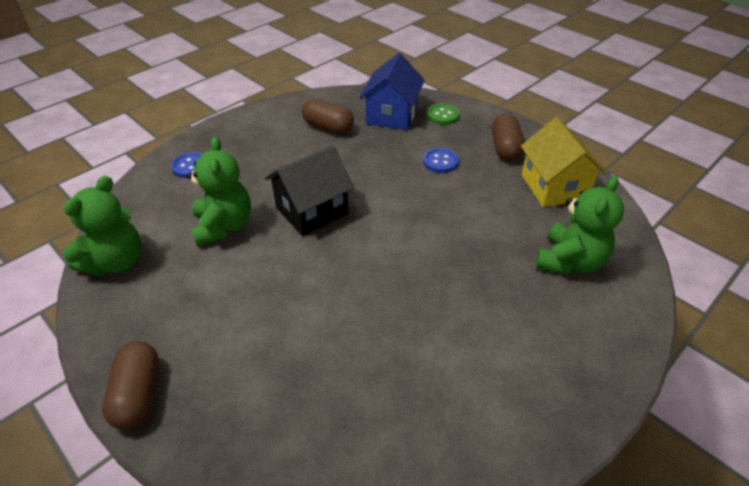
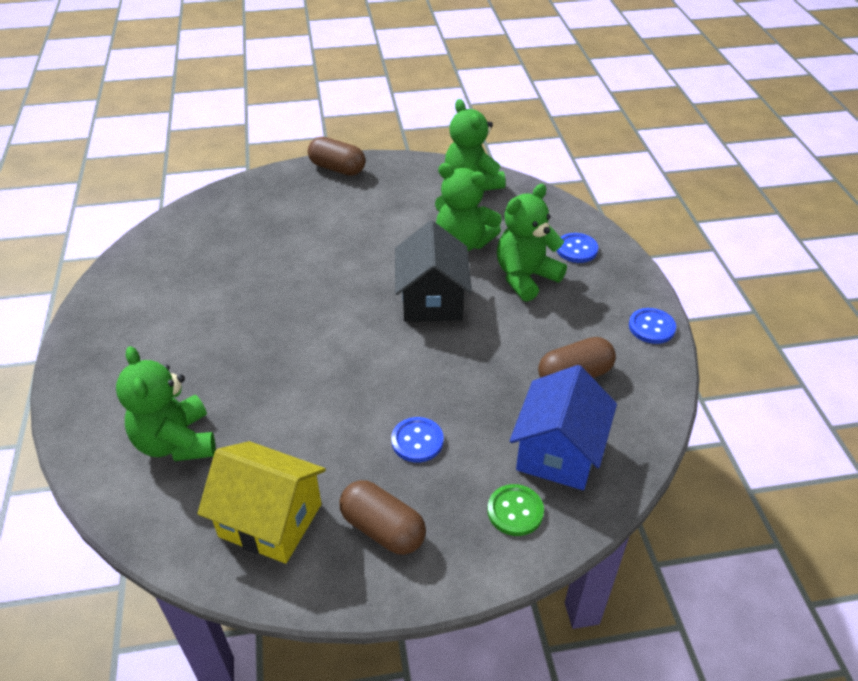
camera: 125 degrees right, 0 degrees up
blue house [359,53,425,130] -> blue house turned 60 degrees clockwise [510,365,617,490]
none -> green teddy bear [497,184,567,302]
none -> blue button [629,308,676,344]

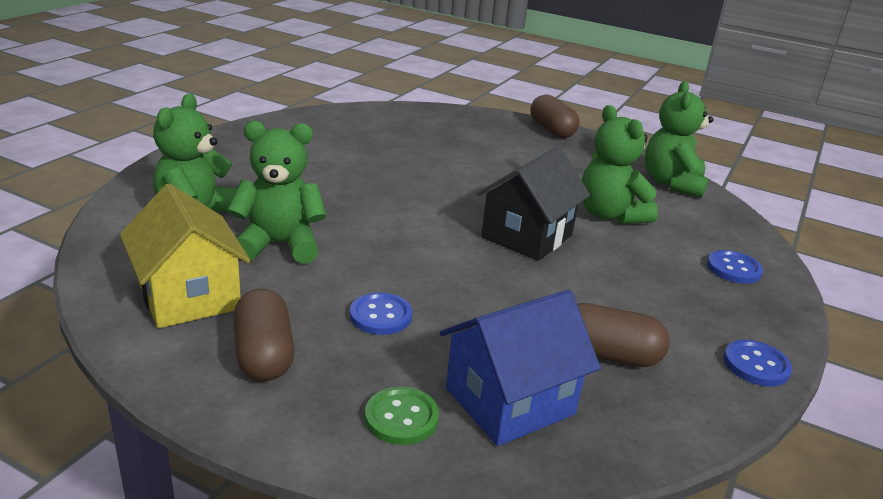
camera: 35 degrees right, 15 degrees down
green teddy bear [497,184,567,302] -> green teddy bear moved to [227,121,326,264]

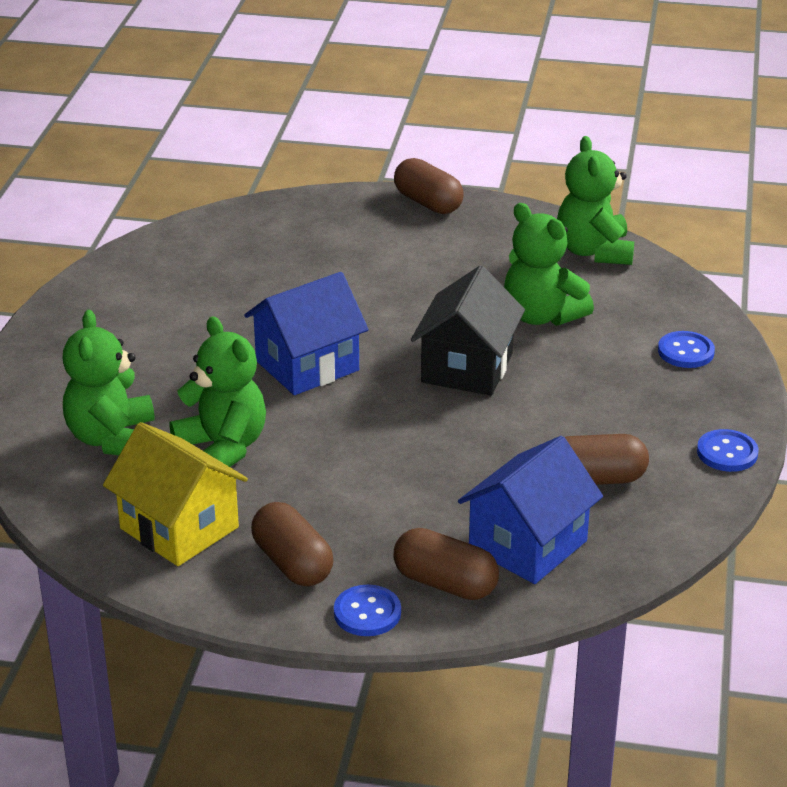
camera: 15 degrees left, 5 degrees up
green teddy bear [227,121,326,264] -> green teddy bear turned 75 degrees clockwise [170,316,266,467]
blue button [350,292,412,335] -> blue button moved to [334,585,401,636]
green button [365,387,439,445] -> brown capsule [393,528,499,600]
none -> blue house [244,272,369,395]

